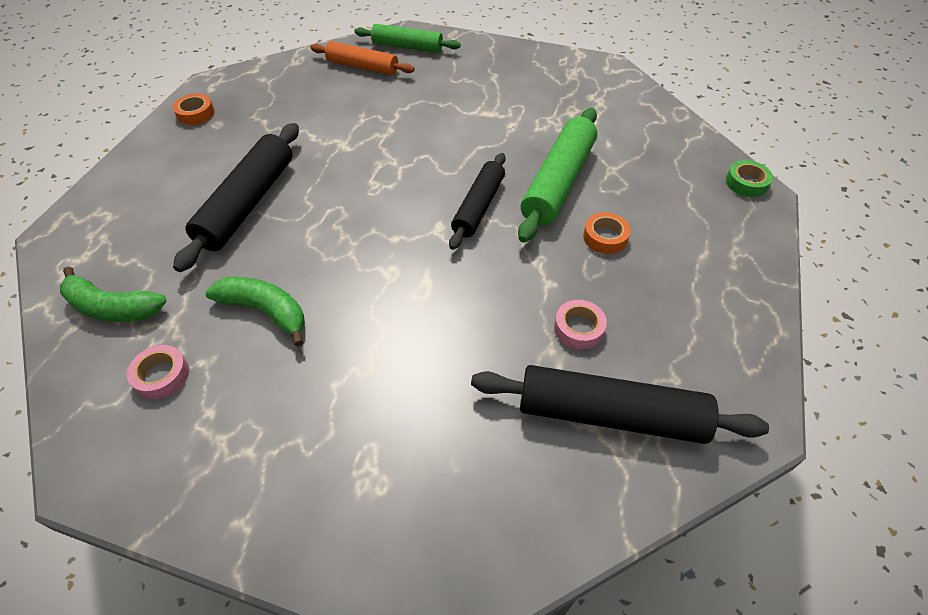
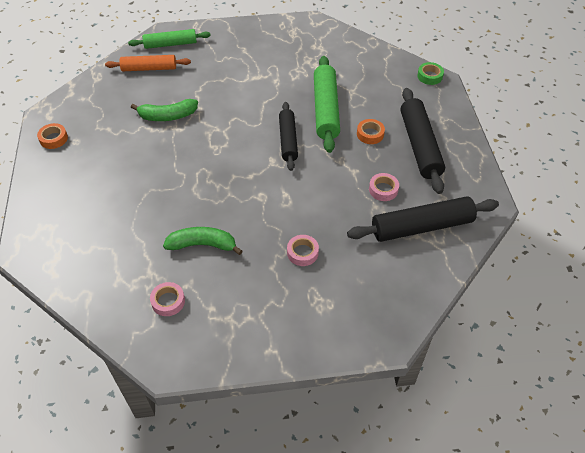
camera: 25 degrees left, 0 degrees up
green banana [60,266,167,322] -> green banana moved to [131,99,198,121]
black rolling pin [173,123,299,272] -> black rolling pin moved to [401,88,445,194]
none -> pink tape [287,235,319,266]

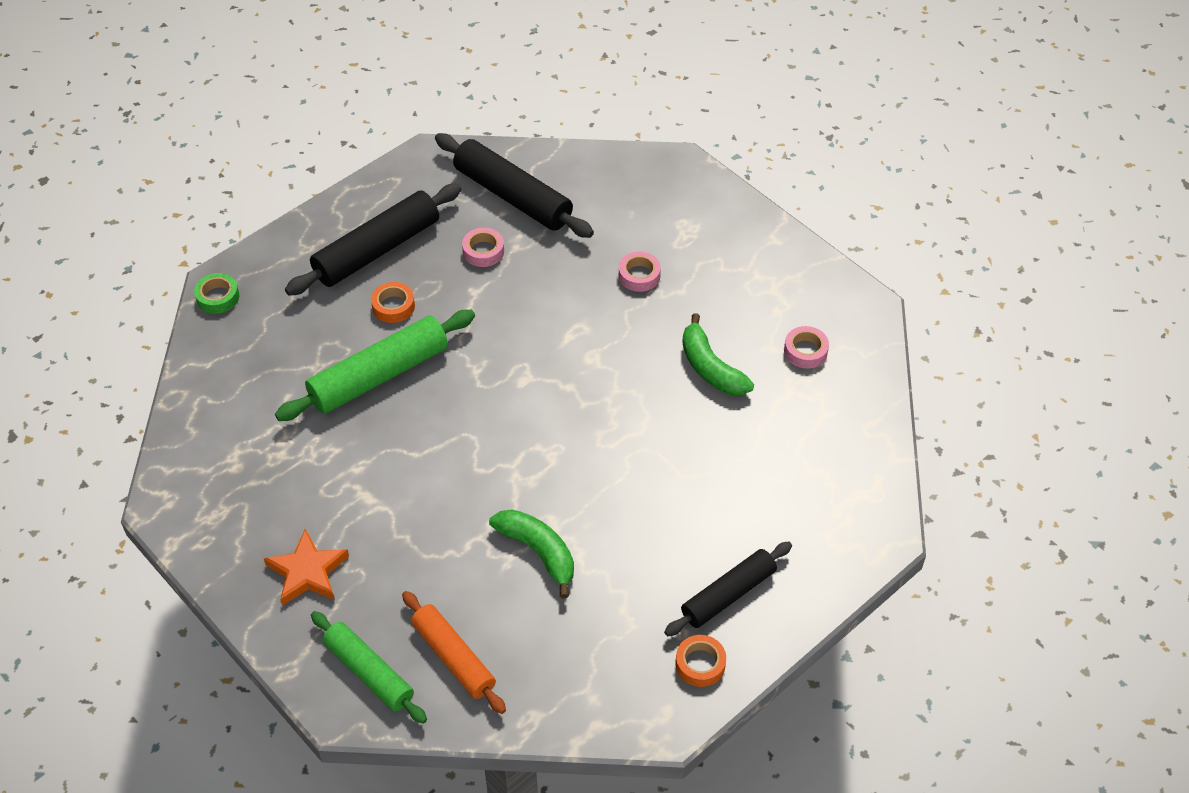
camera: 125 degrees left, 0 degrees up
black rolling pin [279,102,298,171] -> black rolling pin moved to [664,542,792,636]
none -> orange star [264,529,349,606]

